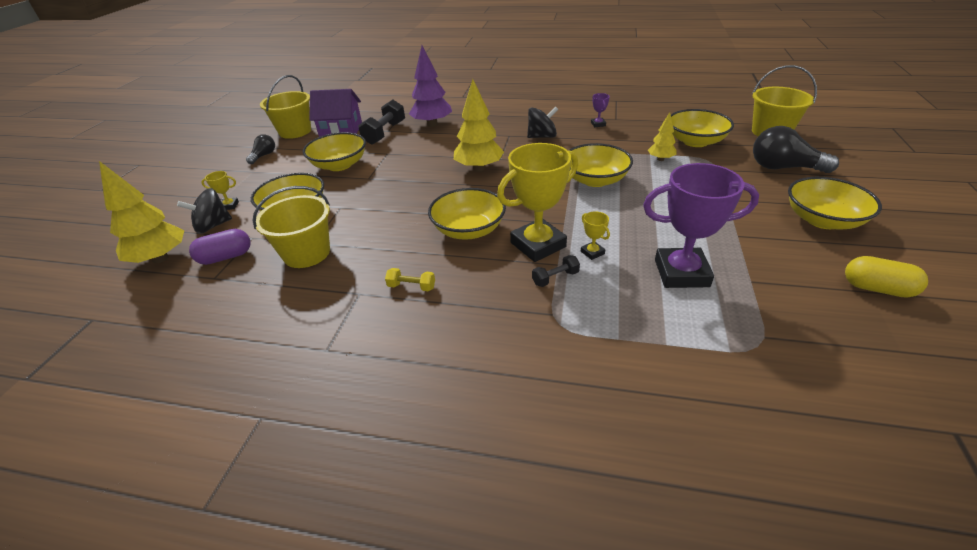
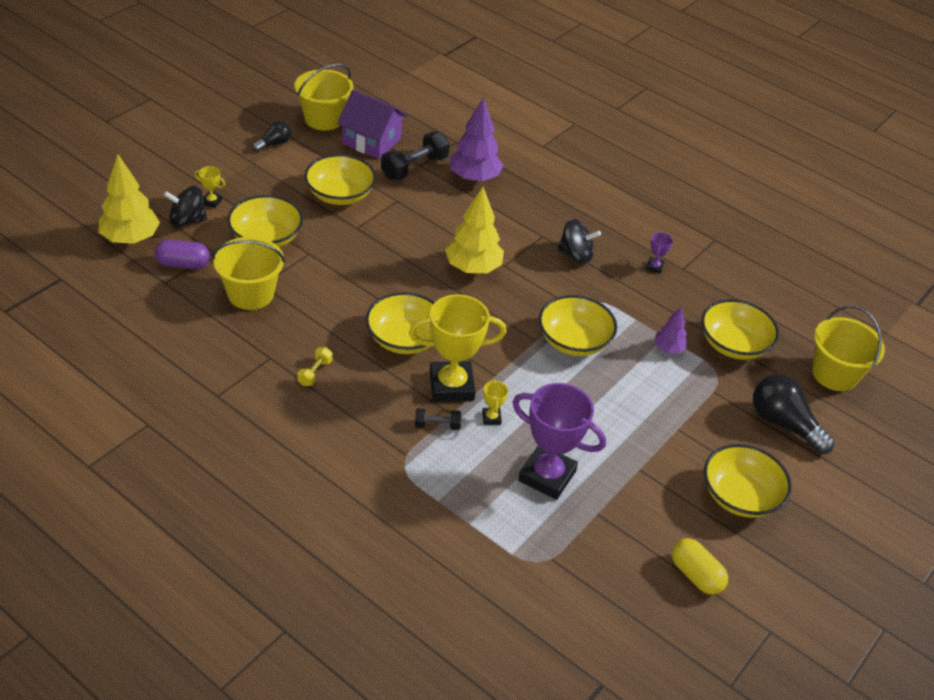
camera: 20 degrees right, 5 degrees up
yellow dumbbell [385,268,435,291] -> yellow dumbbell turned 75 degrees clockwise [297,347,333,386]
yellow tree [648,112,677,161] -> purple tree [654,307,687,353]

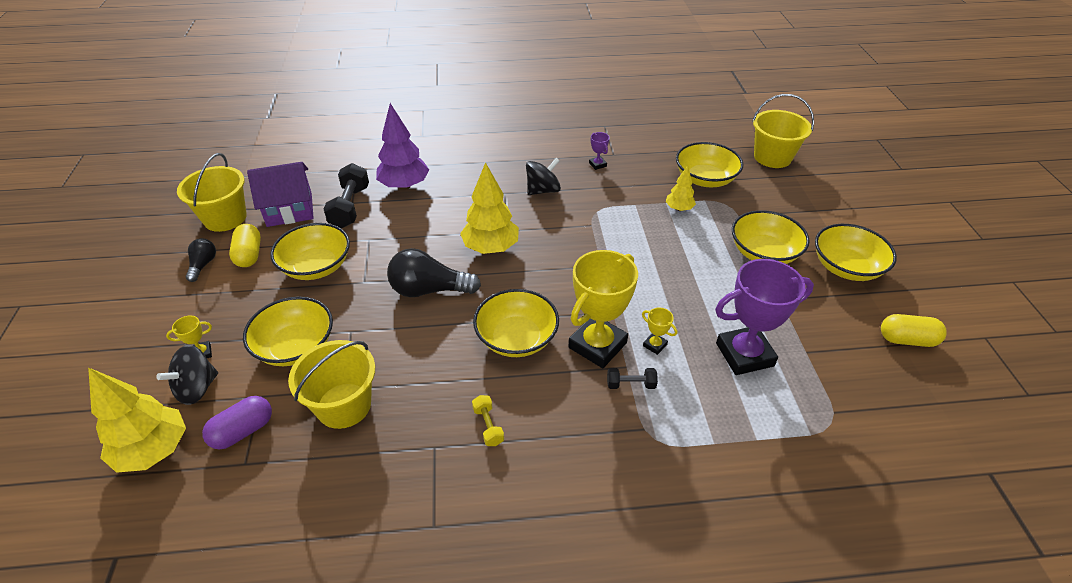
camera: 40 degrees left, 0 degrees up
black dumbbell [415,408,461,430] -> black dumbbell turned 45 degrees clockwise [607,368,658,389]
yellow bowl [539,295,617,356] -> yellow bowl moved to [732,210,810,264]
purple tree [654,307,687,353] -> yellow tree [666,166,696,211]
black light bulb [753,374,835,454] -> black light bulb moved to [387,248,481,297]
none -> yellow capsule [229,224,261,267]

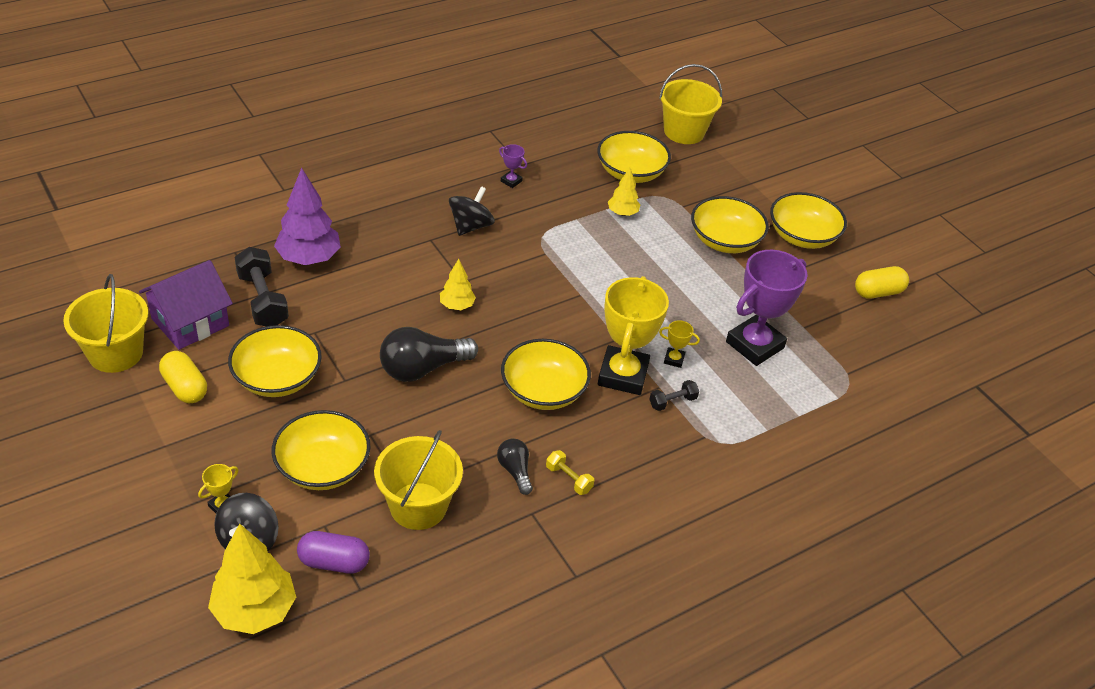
camera: 30 degrees left, 0 degrees up
black light bulb [186,238,216,282] -> black light bulb moved to [497,438,533,495]
purple capsule [202,396,272,449] -> purple capsule turned 75 degrees clockwise [297,531,370,574]
yellow tree [460,162,519,254] -> yellow tree [440,259,476,310], size x0.55

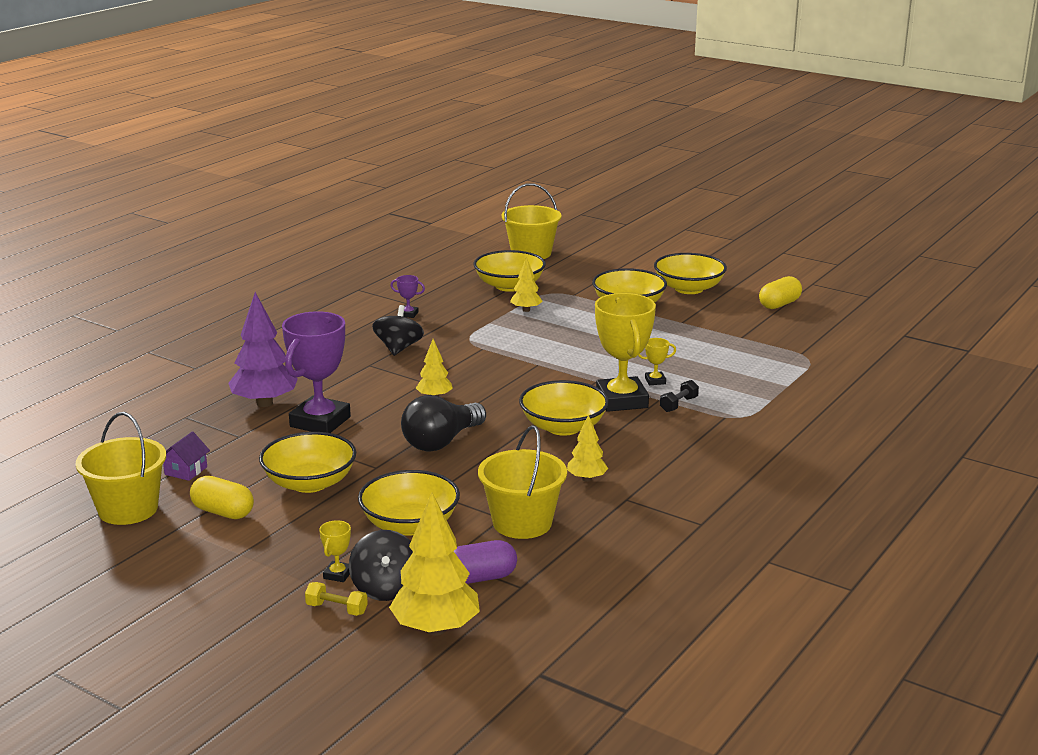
camera: 20 degrees left, 20 degrees down
purple house [139,260,233,350] -> purple house [163,431,210,481], size x0.50
black dumbbell [235,247,289,326] -> none
black light bulb [497,438,533,495] -> yellow tree [567,414,608,482]
yellow dumbbell [546,450,594,495] -> yellow dumbbell moved to [305,582,368,616]
purple trophy [726,250,808,366] -> purple trophy moved to [282,311,351,433]

